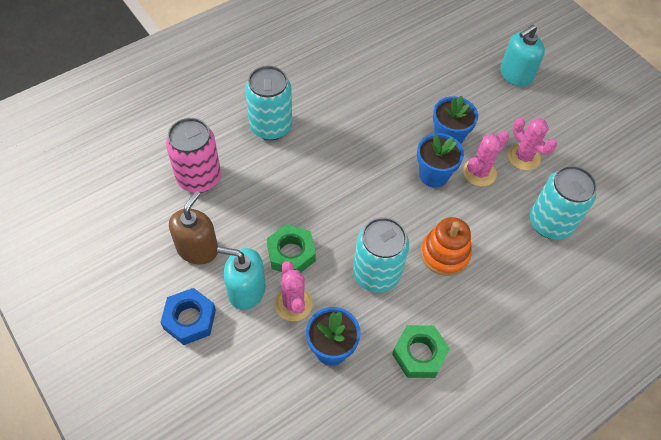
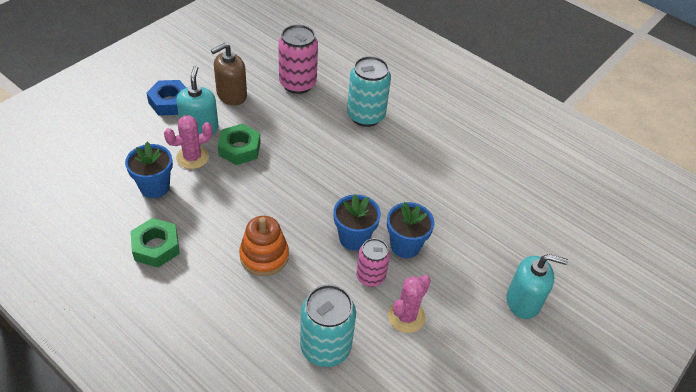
camera: 75 degrees right, 10 degrees down
brown soap dispenser [169,191,218,264] -> brown soap dispenser turned 135 degrees clockwise [211,43,247,105]
turquoise can [353,217,409,292] -> none
pink cactus [463,131,509,186] -> pink can [356,238,390,287]
turquoise soap dispenser [500,25,545,87] -> turquoise soap dispenser turned 150 degrees clockwise [507,254,568,319]

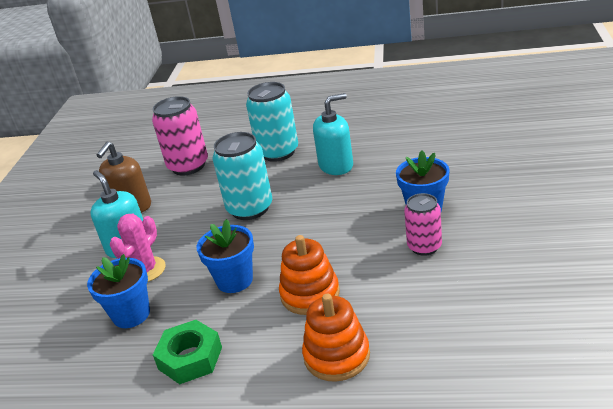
camera: 25 degrees left, 15 degrees down
blue nut [146,80,186,116] -> none
green nut [218,124,261,165] -> none
turquoise can [300,284,356,367] -> turquoise can moved to [213,132,272,220]
blue flower pot [333,194,381,250] -> blue flower pot moved to [197,219,254,293]
pink cactus [388,275,431,333] -> none
turquoise soap dispenser [507,254,568,319] -> turquoise soap dispenser moved to [313,93,353,175]
none -> orange stacking toy [302,294,370,382]

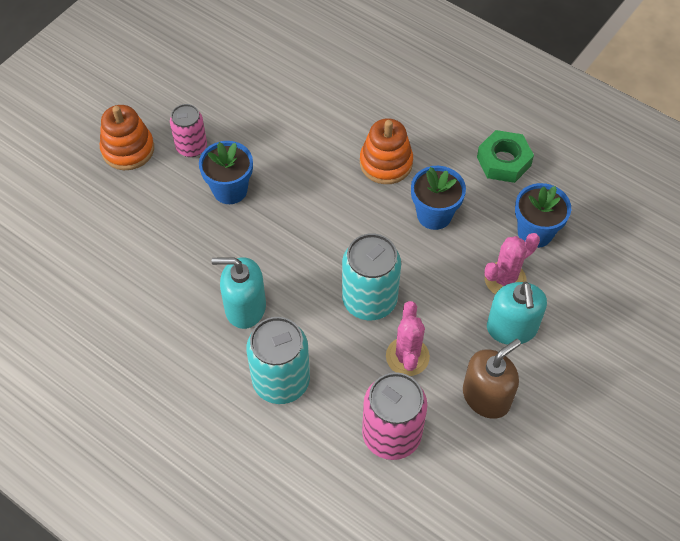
camera: 155 degrees left, 25 degrees up
orange stacking toy [302,294,370,382] -> orange stacking toy moved to [100,105,154,170]
pink can [404,193,442,256] -> pink can moved to [170,104,207,157]
none -> pink cactus [386,301,430,376]

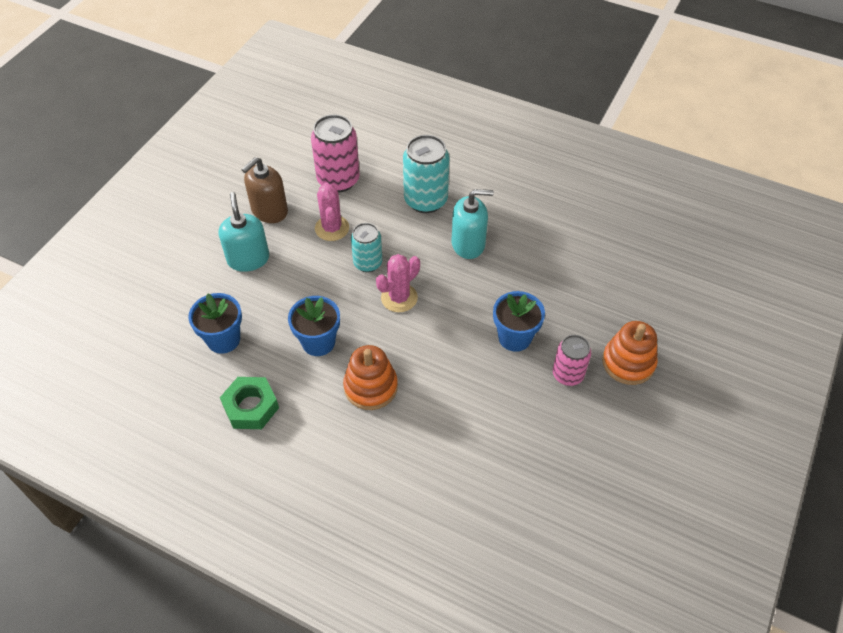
camera: 170 degrees right, 5 degrees down
turquoise can [342,233,401,320] -> turquoise can [351,223,382,272], size x0.63
pink cactus [485,233,540,294] -> pink cactus moved to [376,254,420,312]

